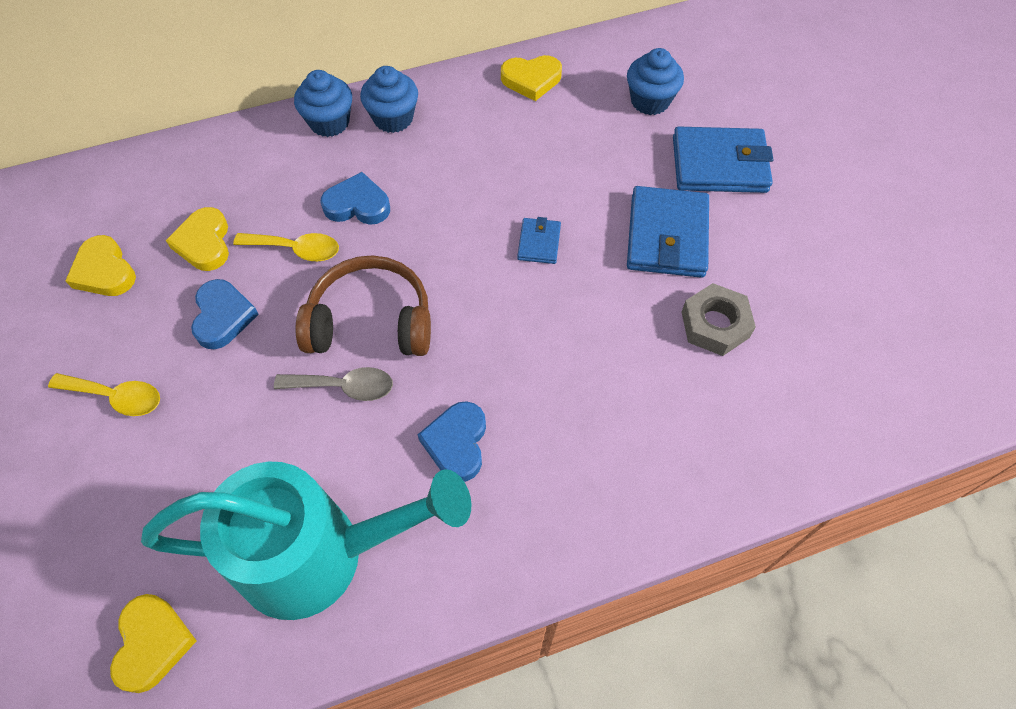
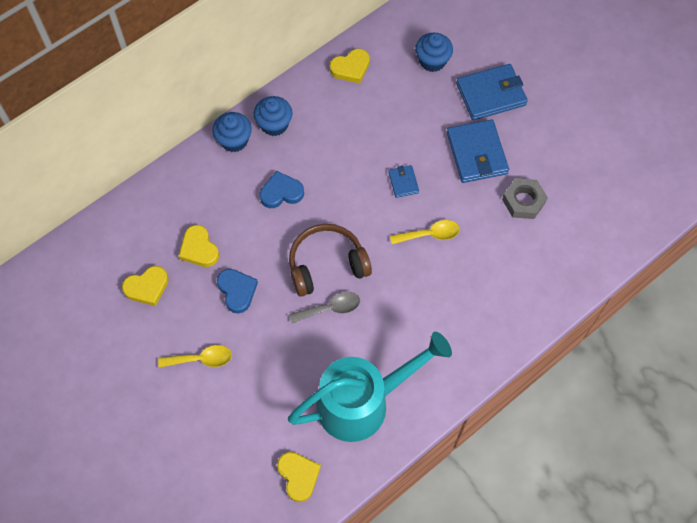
camera: 20 degrees left, 5 degrees up
yellow heart [65,235,136,296] -> yellow heart turned 60 degrees counterclockwise [122,266,169,306]
yellow spoon [233,233,339,261] -> yellow spoon moved to [390,220,460,244]
blue heart [418,401,486,482] -> none

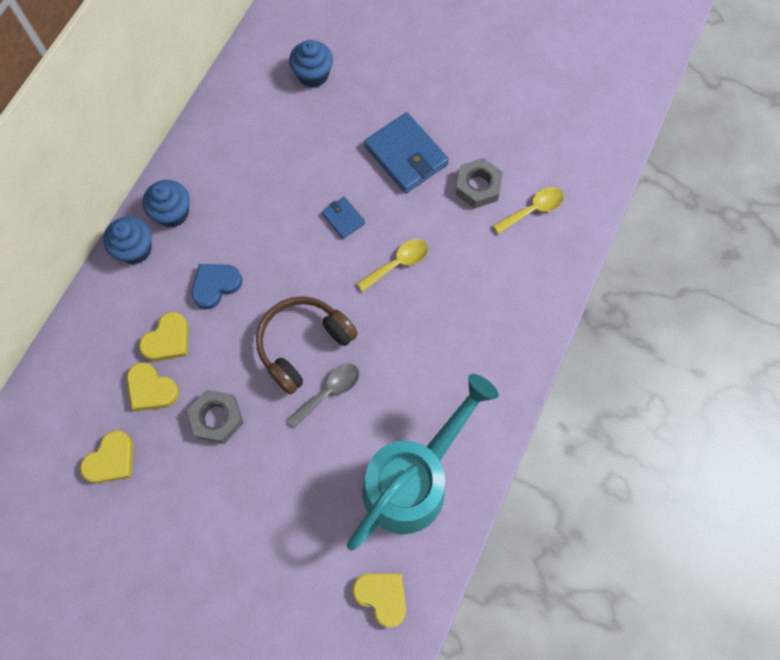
camera: 25 degrees left, 5 degrees up
yellow spoon [158,345,232,368] -> yellow spoon moved to [493,187,564,234]
blue heart [217,269,258,314] -> grey nut [187,390,244,444]
yellow heart [330,49,370,84] -> yellow heart moved to [139,312,189,361]
blue wallet [456,64,528,120] -> none

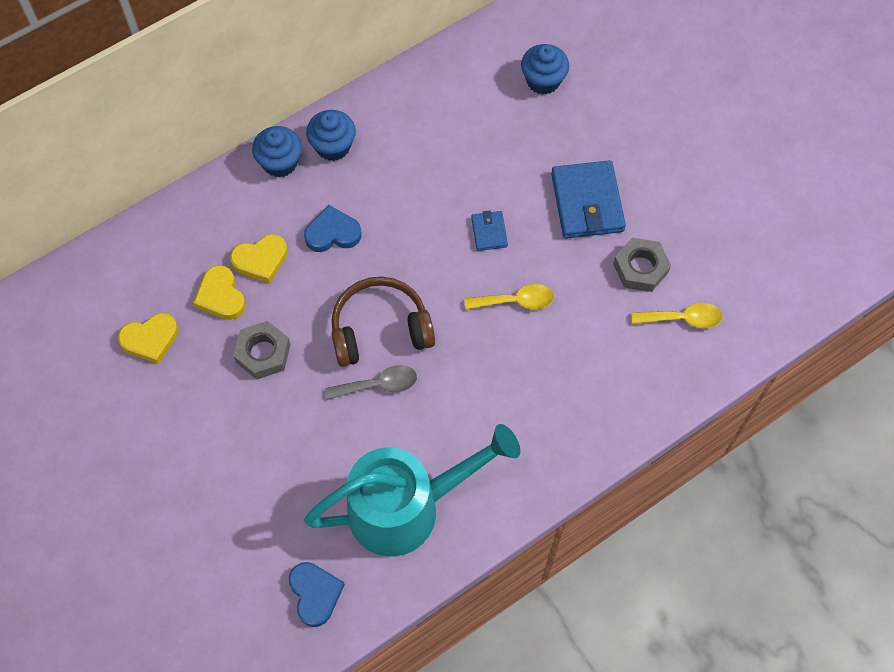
camera: 30 degrees right, 5 degrees down
yellow heart [352,573,406,628] -> blue heart [289,562,345,627]

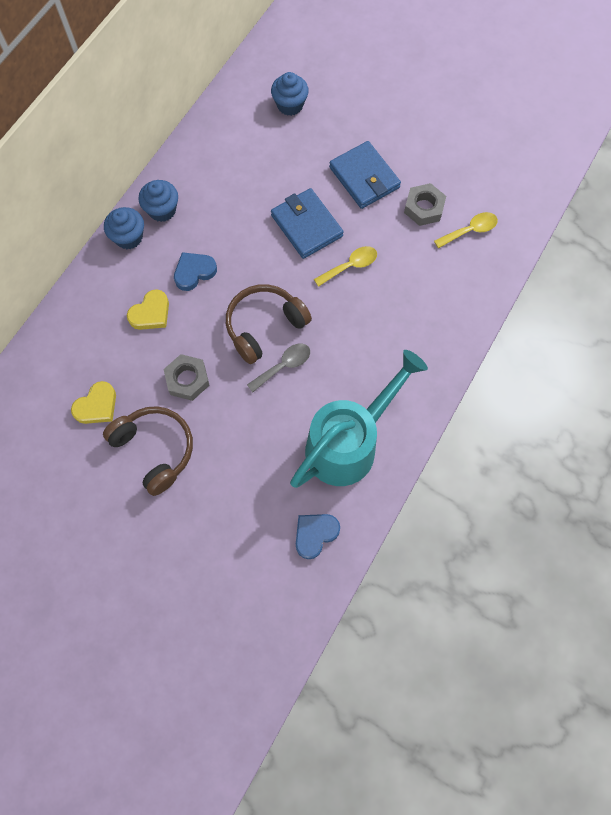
camera: 25 degrees left, 5 degrees up
yellow heart [193,265,246,320] -> none
blue heart [289,562,345,627] -> blue heart turned 90 degrees counterclockwise [296,514,340,559]
blue wallet [471,211,508,251] -> blue wallet [271,188,344,259], size x1.99
none -> brown headphones [103,406,193,496]

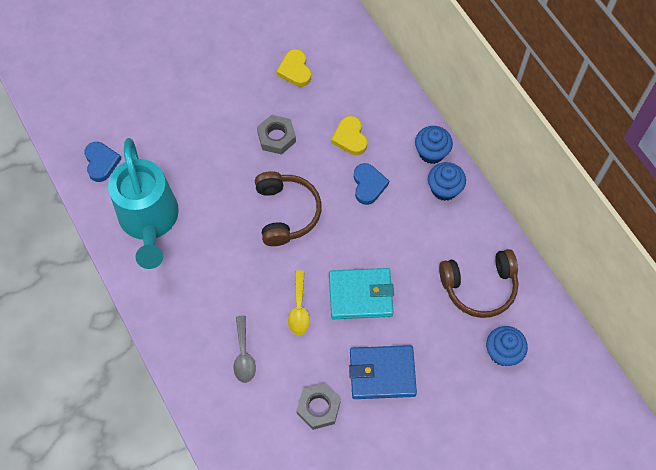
camera: 120 degrees right, 5 degrees down
brown headphones [103,406,193,496] -> brown headphones moved to [439,249,518,318]
grey spoon [247,344,310,392] -> grey spoon moved to [234,316,256,383]
blue wallet [271,188,344,259] -> turquoise wallet [329,268,394,319]
yellow spoon [434,212,498,248] -> none

